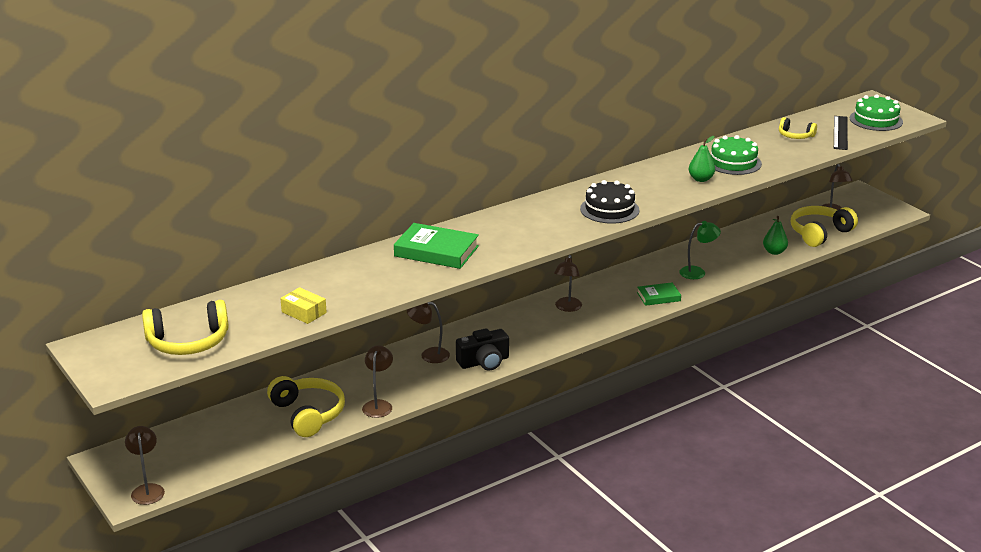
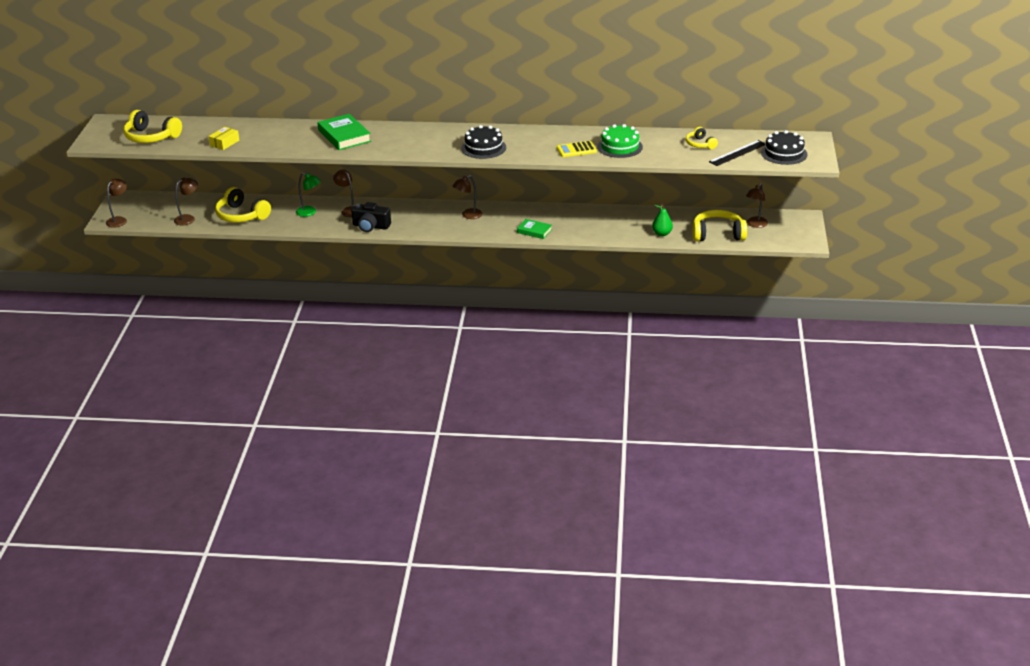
camera: 40 degrees right, 5 degrees up
yellow headphones [267,376,345,437] -> yellow headphones turned 120 degrees clockwise [215,187,271,222]
yellow box [280,287,327,324] -> yellow box turned 45 degrees clockwise [208,127,239,150]
brown lamp [362,345,393,418] -> brown lamp moved to [174,178,198,225]
green lamp [679,221,721,279] -> green lamp moved to [296,173,321,217]
green pear [689,136,715,182] -> yellow calculator [557,141,597,157]
green cake [850,94,903,131] -> black cake [761,130,808,165]

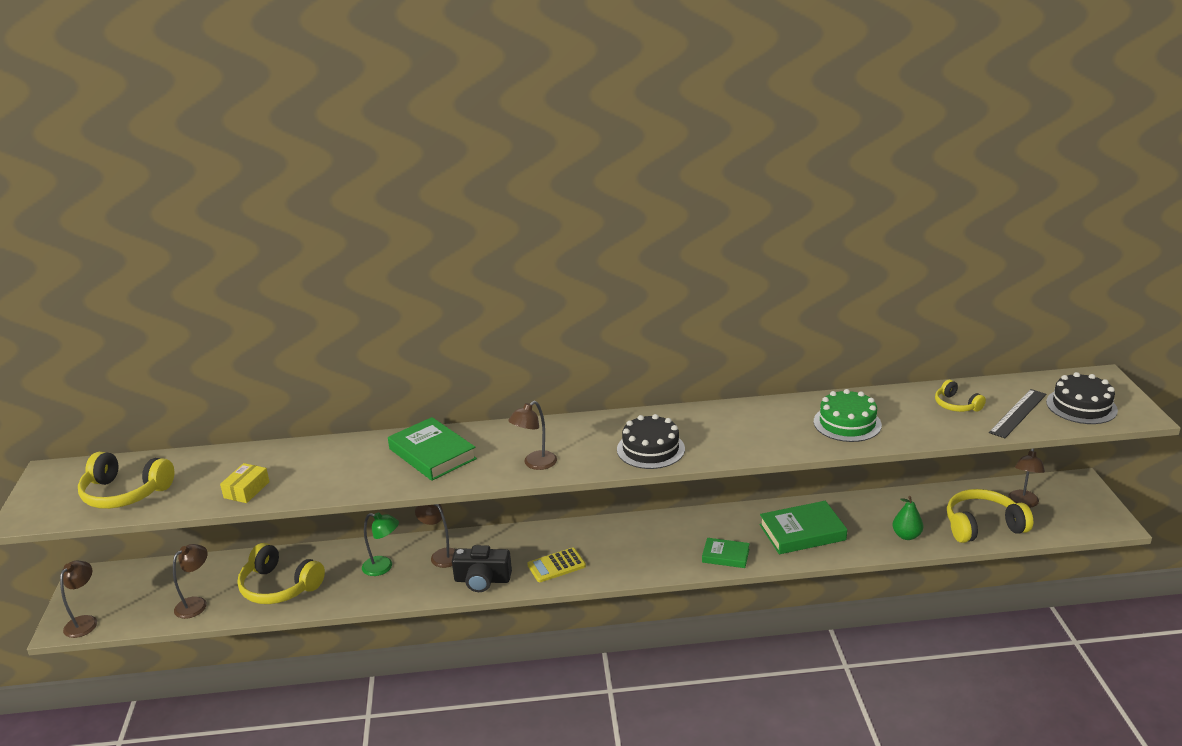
camera: 10 degrees left, 5 degrees down
brown lamp [452,175,483,219] -> brown lamp moved to [508,401,557,470]
yellow calculator [557,141,597,157] -> yellow calculator moved to [527,547,586,582]
none -> green book [760,501,847,554]

